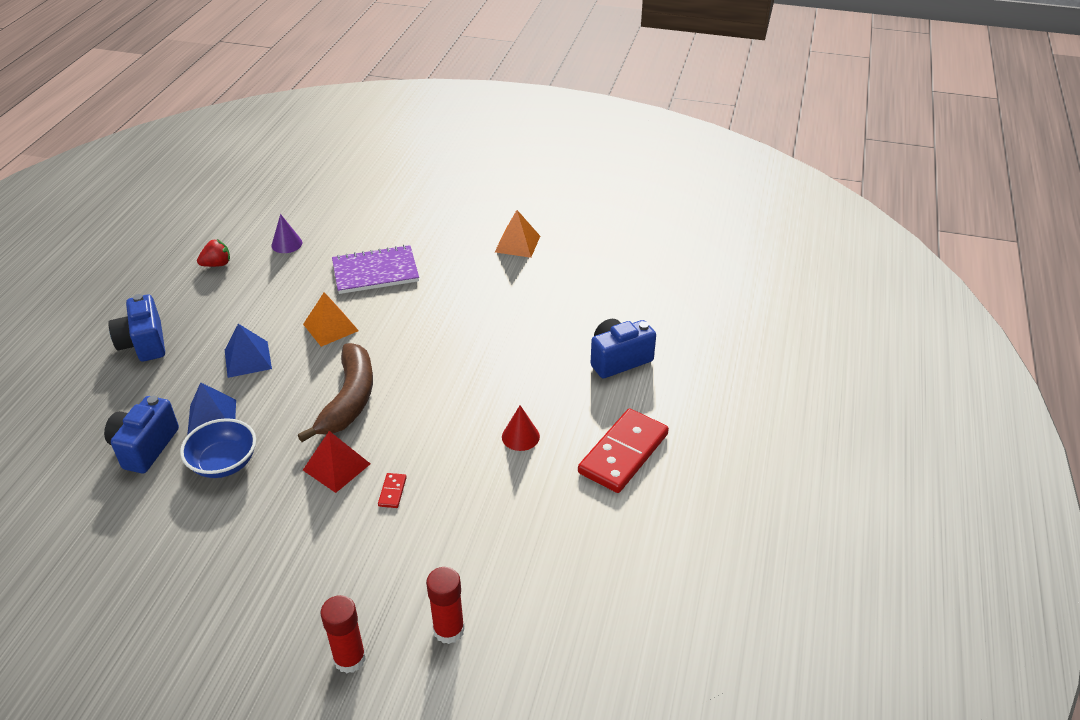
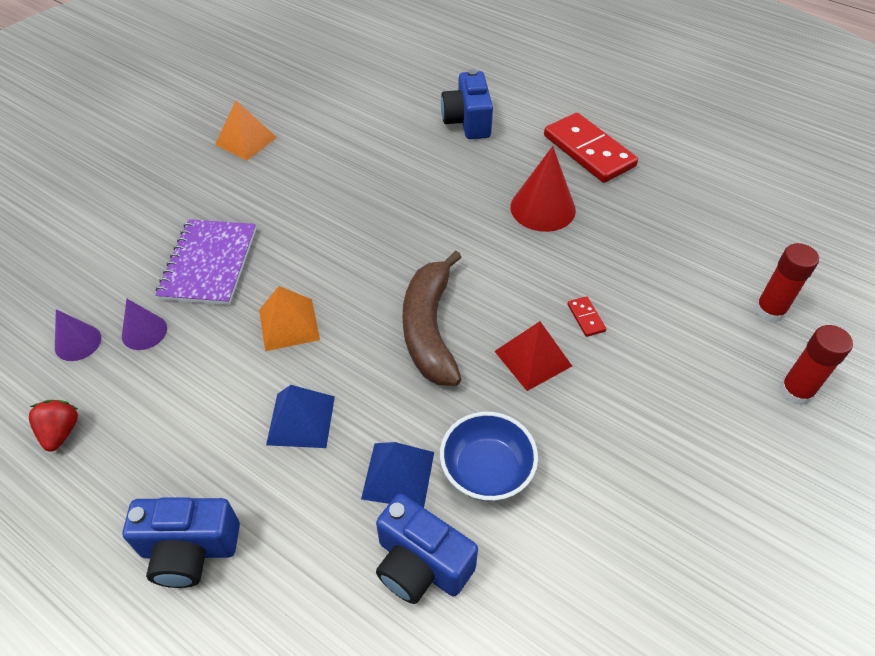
camera: 70 degrees left, 10 degrees up
brown banana [298,343,373,442] -> brown banana turned 120 degrees counterclockwise [403,251,462,386]
red domino [378,473,407,508] -> red domino turned 45 degrees clockwise [567,296,606,337]
red cone [502,405,540,451] -> red cone [510,146,576,232], size x1.69
none -> purple cone [122,299,167,350]

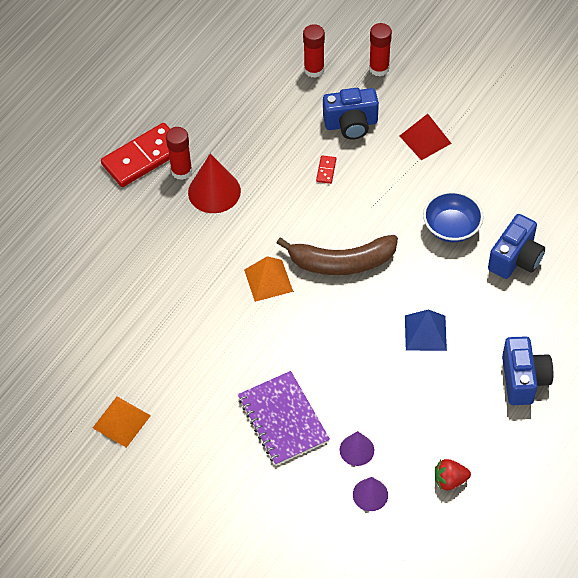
camera: 90 degrees left, 5 degrees up
purple notebook [155,219,256,305] -> purple notebook turned 60 degrees clockwise [238,371,330,466]
orange pyramid [259,286,320,351] -> orange pyramid moved to [244,256,293,302]
blue pyramid [361,442,434,508] -> none
blue camera [441,69,493,139] -> blue camera moved to [323,88,379,140]
red pyramid [494,321,572,391] -> red pyramid moved to [400,114,452,160]
red domino [567,296,606,337] -> red domino turned 60 degrees counterclockwise [316,155,336,184]
none -> red glue stick [166,127,192,180]

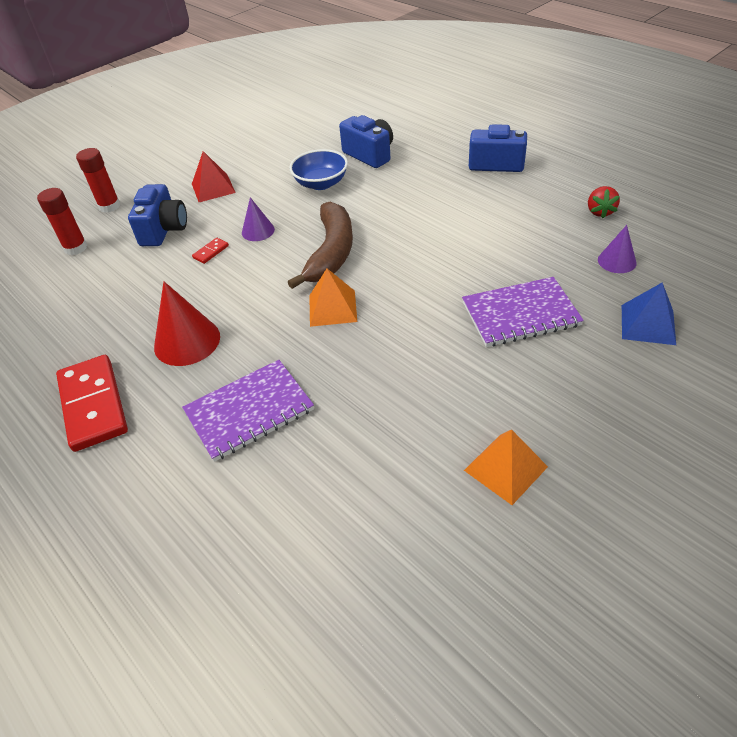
camera: 75 degrees left, 10 degrees down
red glue stick [166,127,192,180] -> none
red domino [316,155,336,184] -> red domino turned 75 degrees counterclockwise [192,238,229,264]
purple cone [339,431,374,466] -> purple cone moved to [242,197,275,241]
blue pyramid [405,309,447,351] -> blue pyramid moved to [622,282,676,345]
none -> purple notebook [182,360,314,462]

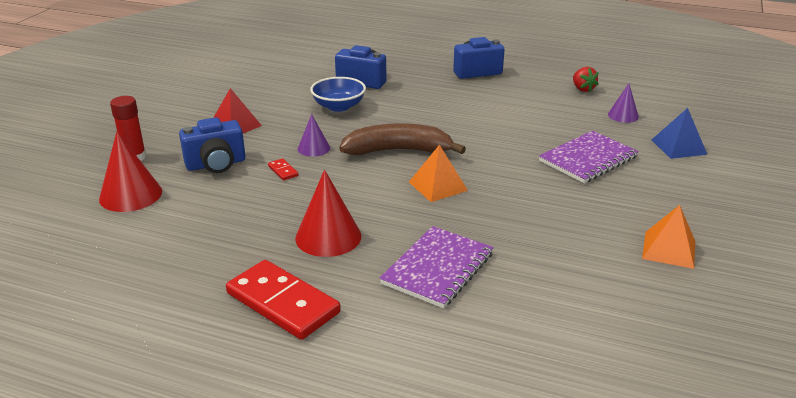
camera: 30 degrees left, 15 degrees down
red glue stick [37,188,88,255] -> red cone [99,131,162,212]
blue camera [128,184,187,246] -> blue camera turned 90 degrees clockwise [179,117,245,173]
red domino [192,238,229,264] -> red domino turned 45 degrees counterclockwise [268,158,298,181]
brown banana [287,202,353,289] -> brown banana turned 75 degrees counterclockwise [339,123,466,155]

